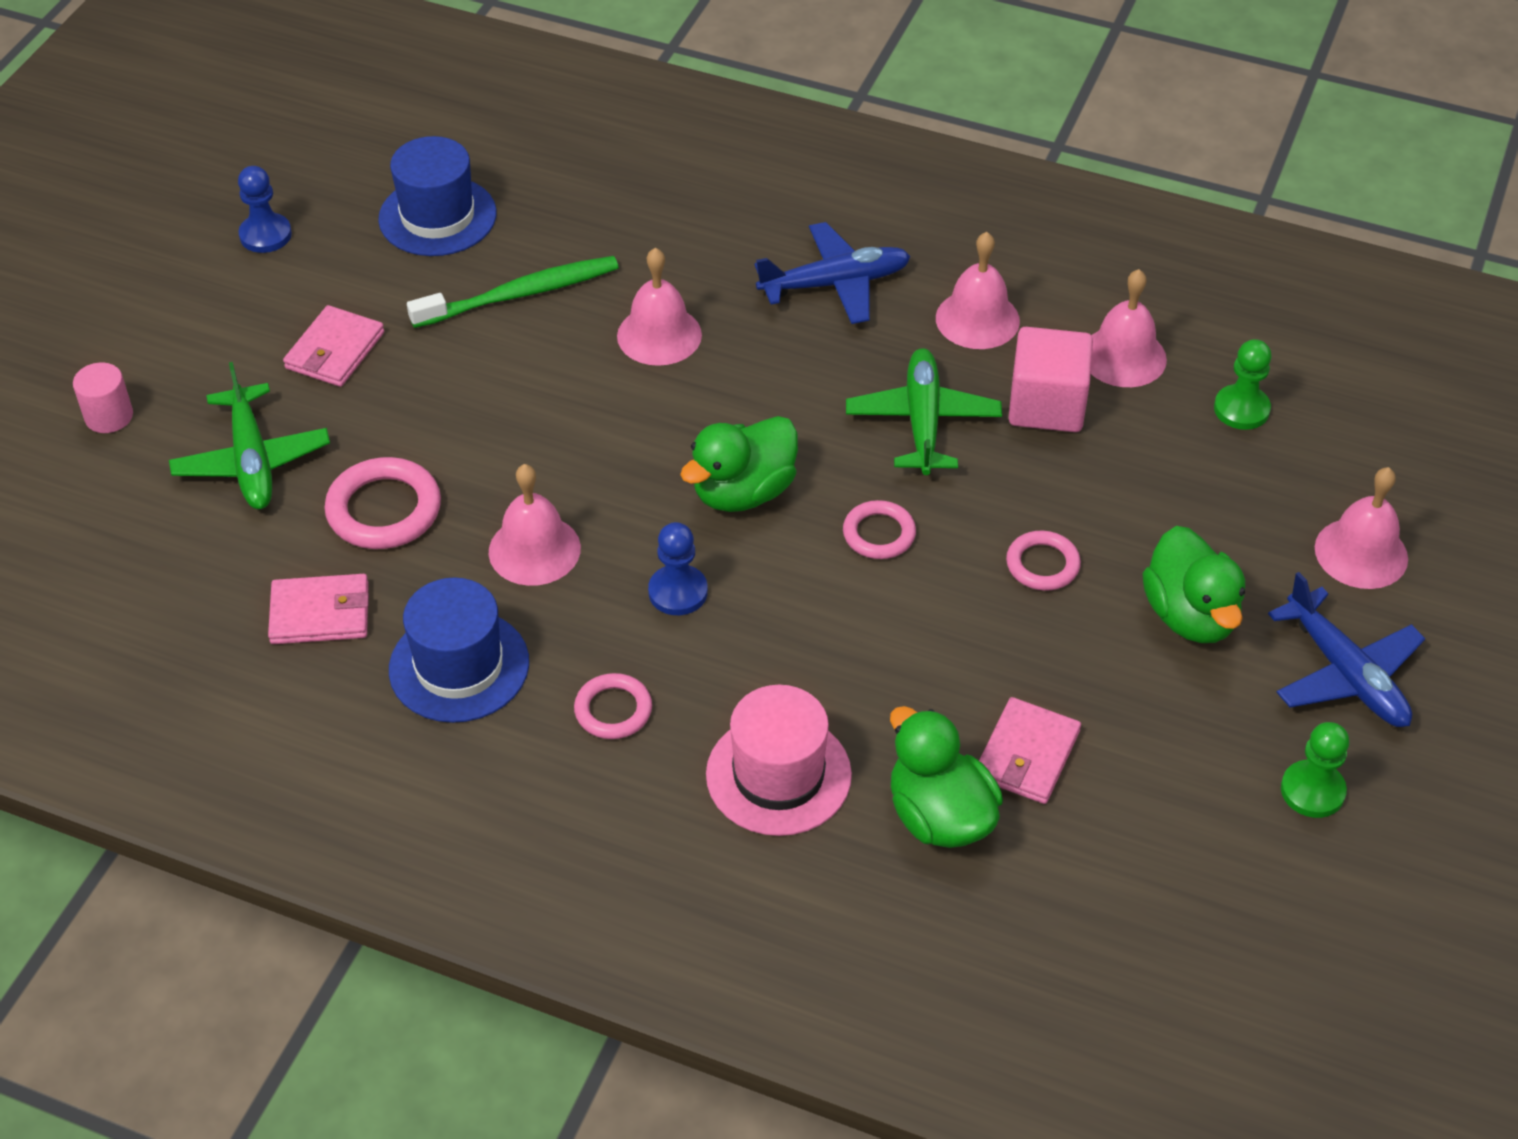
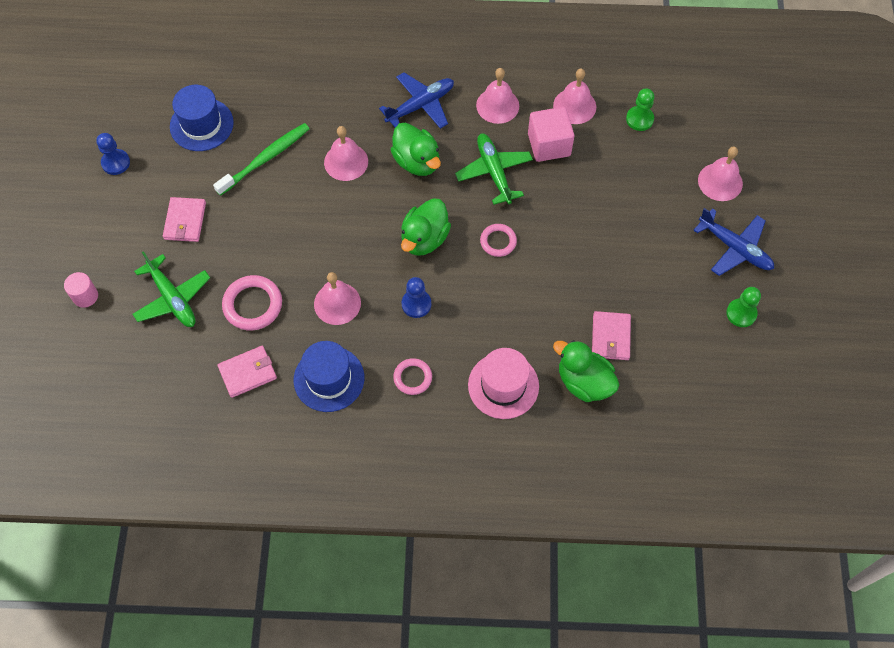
camera: 20 degrees left, 15 degrees up
pink ring [1006,531,1081,591] -> none
green duck [1142,526,1245,643] -> green duck moved to [391,123,441,176]

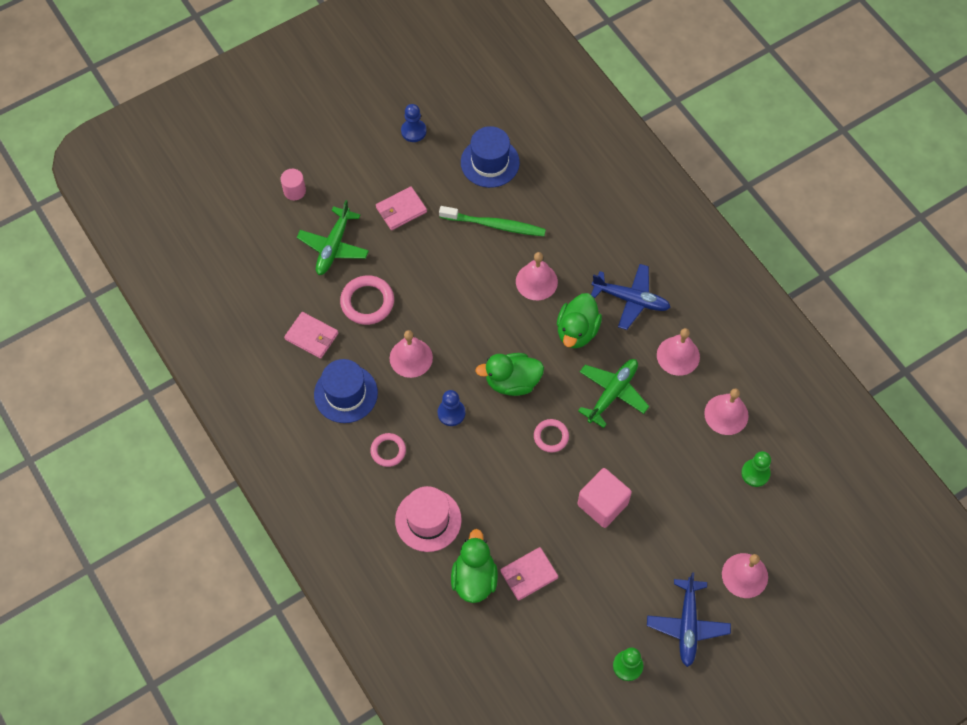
camera: 55 degrees right, 0 degrees up
pink cube [528,107,574,162] -> pink cube moved to [577,468,632,528]

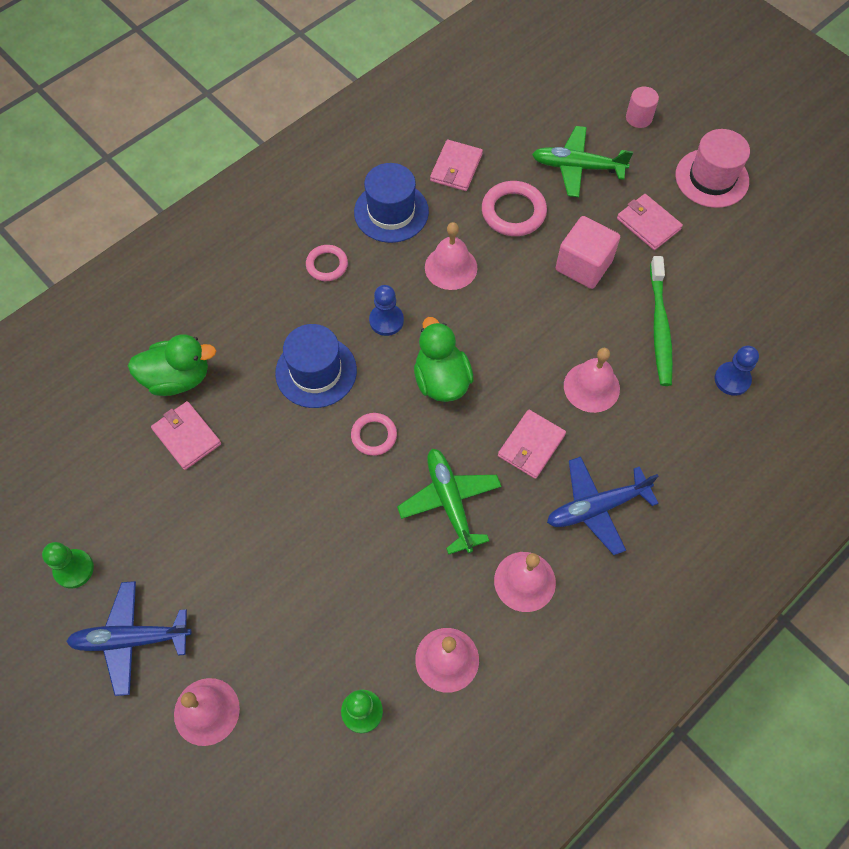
camera: 80 degrees right, 0 degrees up
pink hat [395,486,462,552] -> pink hat moved to [675,129,750,208]
blue pawn [401,104,426,142] -> blue pawn moved to [714,346,759,396]
blue hat [461,126,520,188] -> blue hat moved to [275,324,357,408]
green duck [557,293,602,348] -> pink wallet [498,410,566,479]
pink cube [577,468,632,528] -> pink cube moved to [555,216,620,289]
green plane [578,359,649,428] -> green plane turned 135 degrees counterclockwise [397,449,502,555]
blue plane [591,264,671,330] -> blue plane turned 60 degrees clockwise [547,456,659,555]

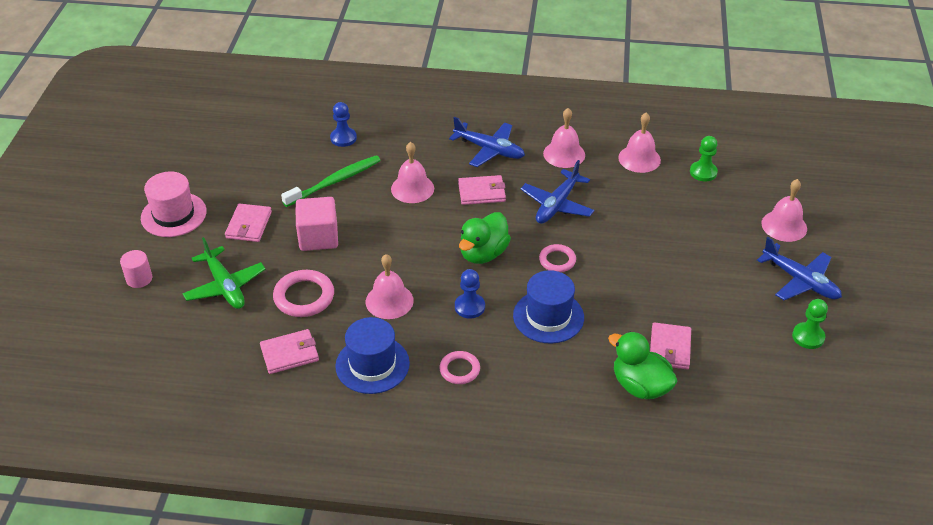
camera: 130 degrees left, 20 degrees down
green plane [397,449,502,555] -> blue plane [521,160,594,224]

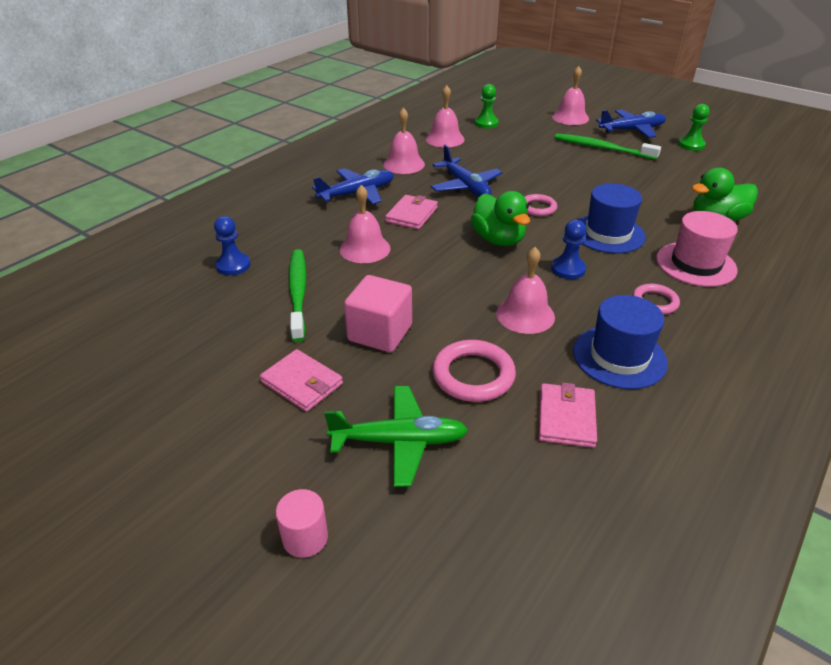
camera: 60 degrees left, 5 degrees down
pink hat [141,172,207,237] -> pink hat moved to [656,211,738,287]
pink wallet [650,322,691,369] -> none
none -> green toothbrush [555,133,661,160]

